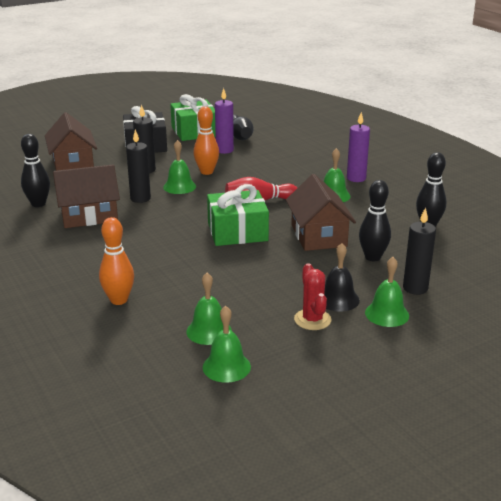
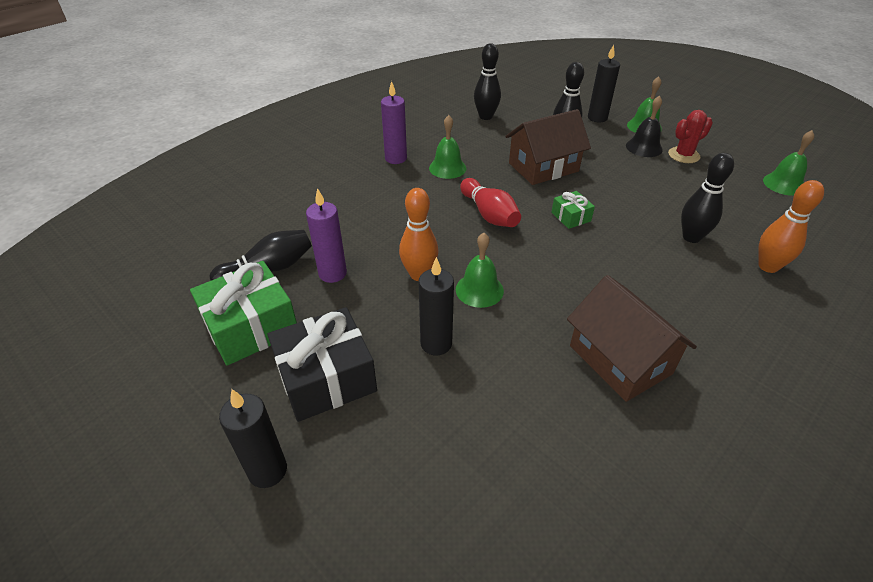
camera: 105 degrees left, 15 degrees up
black bowling pin [21,134,50,207] -> black bowling pin moved to [681,153,734,243]
brown house [45,112,97,171] -> none
black candle [126,129,151,203] -> black candle moved to [219,389,287,488]
green bell [186,273,232,345] -> none
green gift [207,184,269,246] -> green gift [551,191,595,229], size x0.49

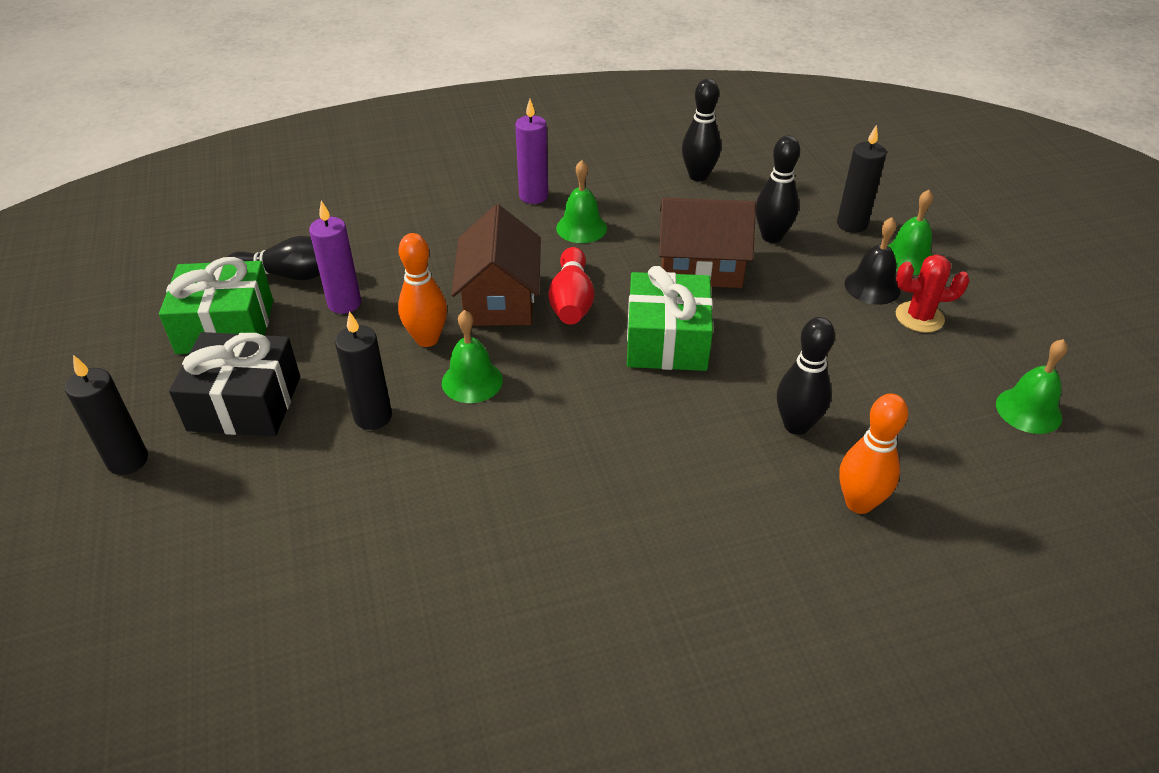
camera: 30 degrees right, 0 degrees up
green gift [551,191,595,229] -> green gift [627,266,713,371], size x2.03
brown house [567,275,697,402] -> brown house moved to [451,204,541,326]

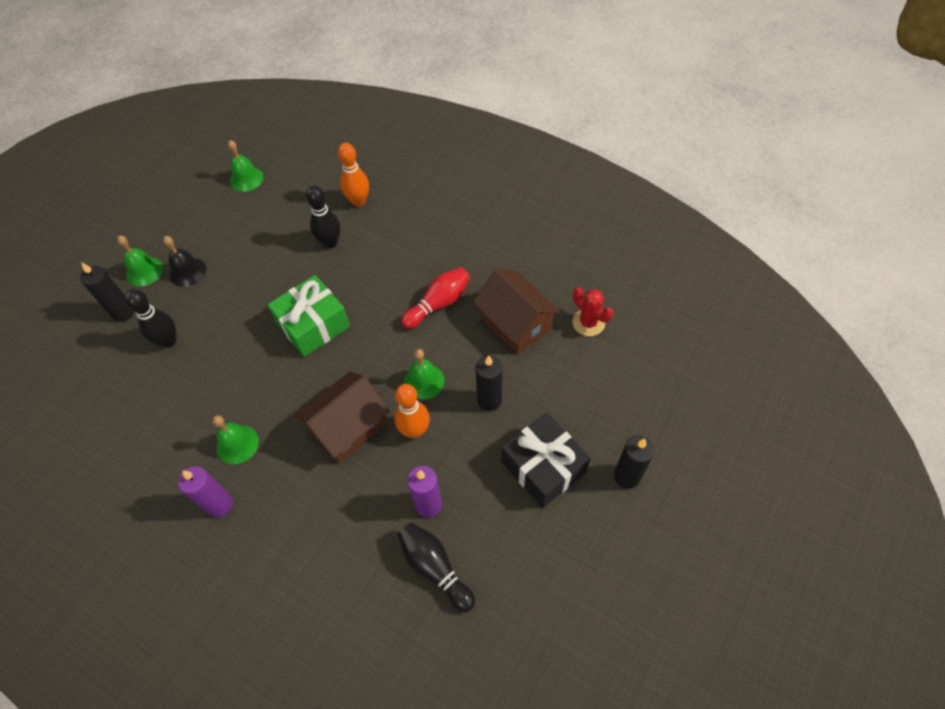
camera: 130 degrees left, 15 degrees up
green gift [159,257,273,354] -> none
red bowling pin [548,247,594,325] -> red bowling pin moved to [401,267,470,329]
brown house [659,198,756,288] -> brown house moved to [473,269,561,354]
black bowling pin [682,79,721,181] -> none
red cactus [896,255,970,333] -> red cactus moved to [572,287,613,336]

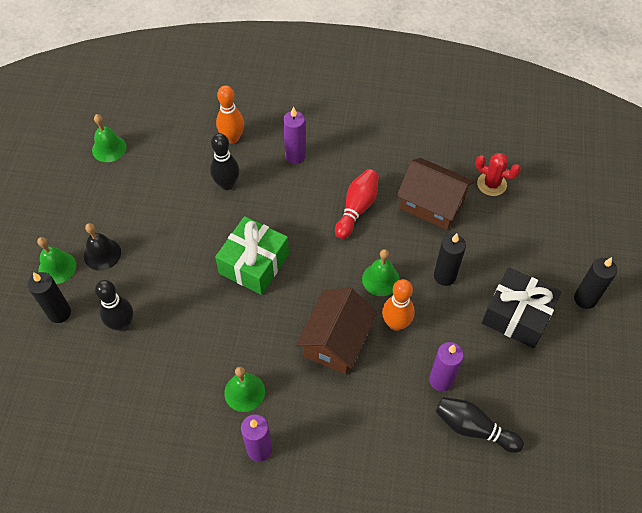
camera: 25 degrees left, 0 degrees up
none -> purple candle [283,107,306,164]

